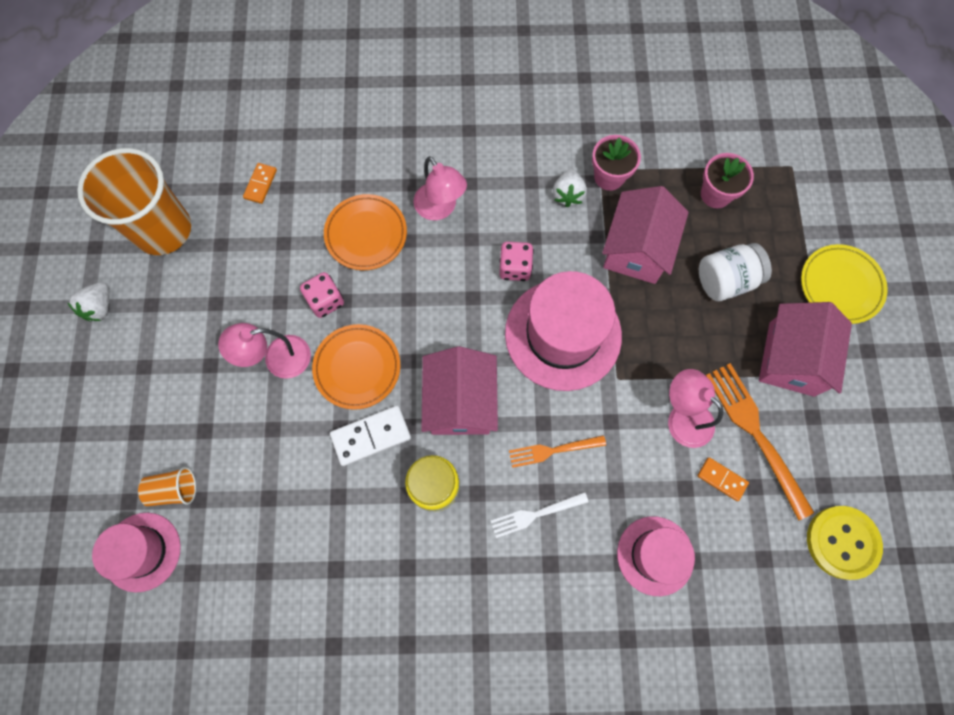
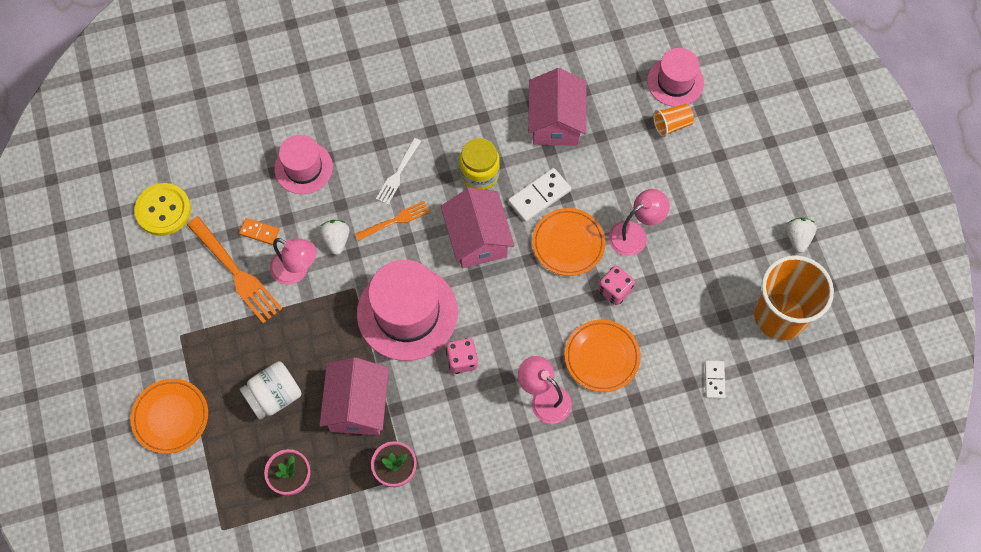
camera: 165 degrees right, 5 degrees down
orange domino [243,163,277,204] -> white domino [705,361,725,399]
white fork [491,492,589,538] -> white fork turned 150 degrees clockwise [376,138,421,205]
white strawberry [553,169,587,207] -> white strawberry moved to [319,220,349,255]
pink house [759,302,852,397] -> pink house moved to [528,68,587,146]
yellow plate [801,244,888,324] -> orange plate [131,379,208,454]

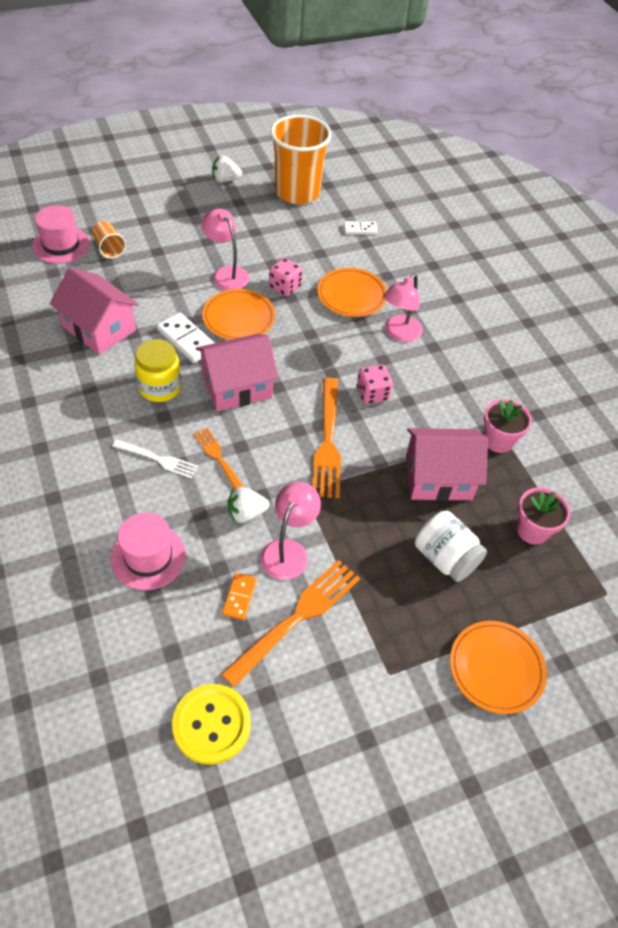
camera: 100 degrees left, 15 degrees down
pink hat [357,260,458,361] -> orange fork [313,378,341,498]
pink house [528,68,587,146] -> pink house turned 45 degrees clockwise [49,268,139,355]

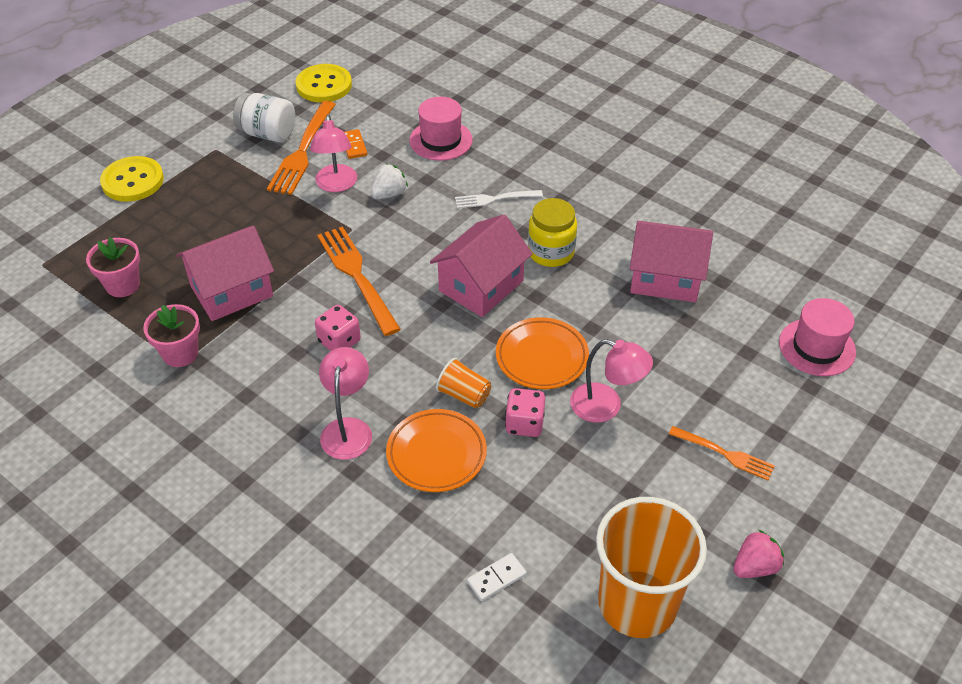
camera: 155 degrees right, 5 degrees down
orange cup [92,221,126,259] -> orange cup moved to [436,358,491,408]
white domino [157,312,215,363] -> none
orange fork [194,427,244,489] -> orange fork moved to [669,426,775,480]
white strawberry [212,155,242,183] -> pink strawberry [733,530,784,578]
white jar [415,511,487,582] -> white jar moved to [233,93,295,142]
orange plate [450,621,547,714] -> yellow button [100,156,164,202]

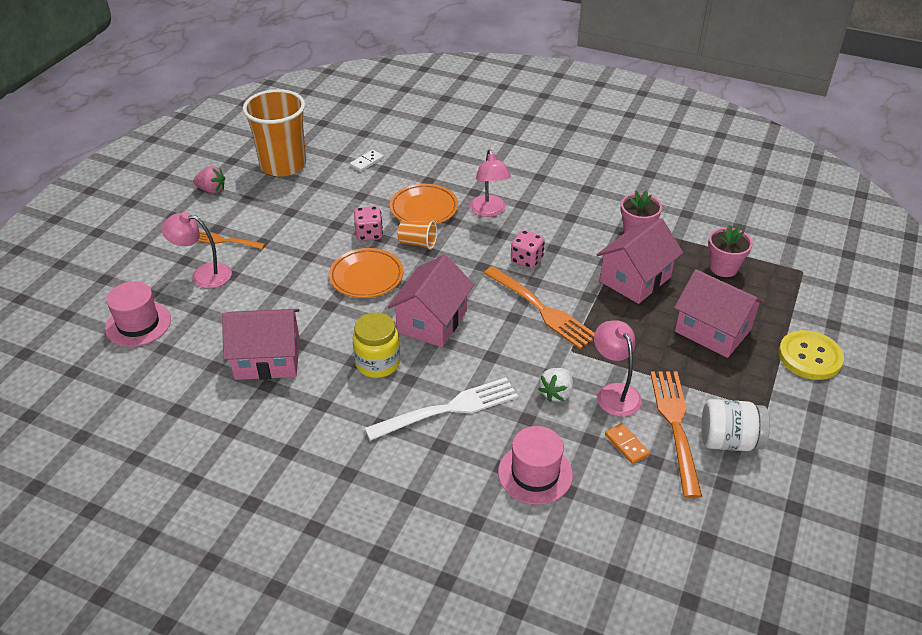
camera: 165 degrees right, 5 degrees down
yellow button [296,64,352,103] -> none
white fork [455,190,543,208] -> white fork [365,377,518,441], size x1.70
pink lamp [570,339,653,423] -> pink lamp moved to [161,212,232,288]
pink strawberry [733,530,784,578] -> pink strawberry turned 120 degrees counterclockwise [193,166,225,194]
none -> pink house [674,269,765,358]

